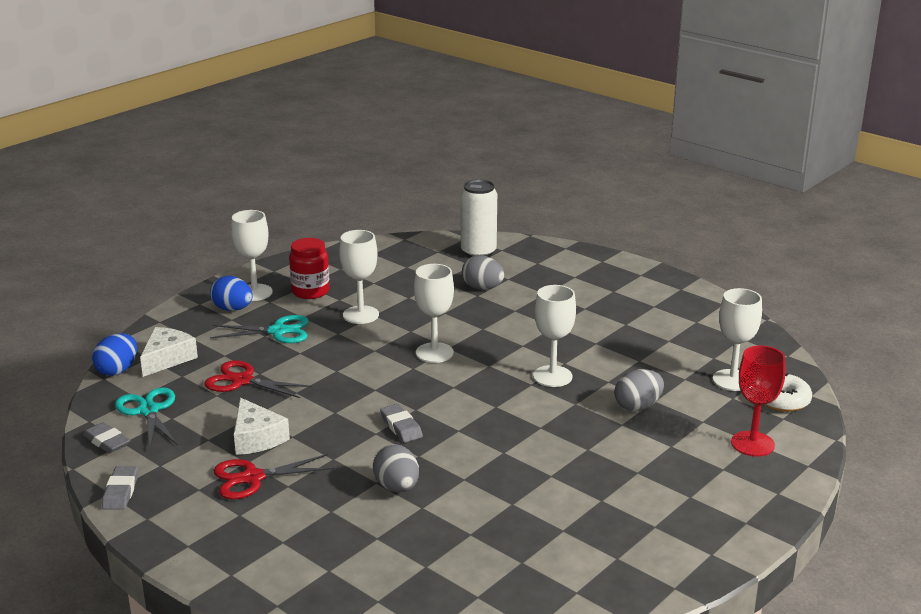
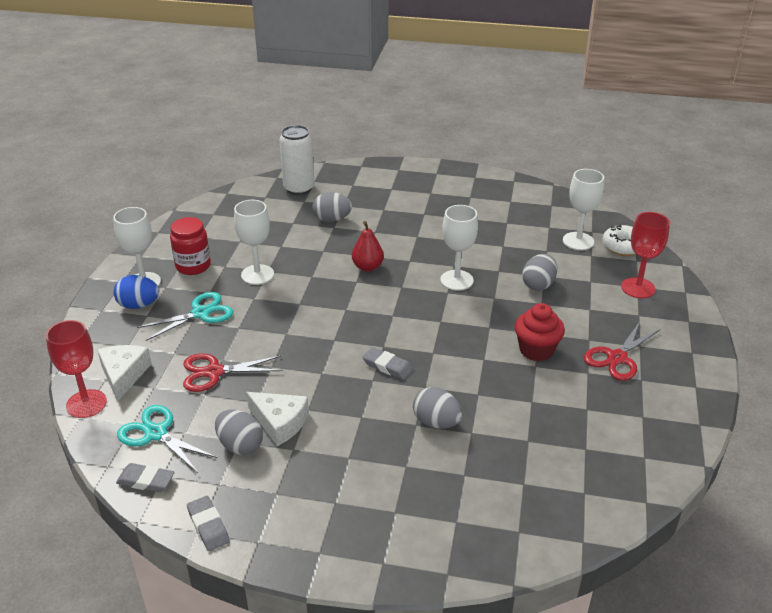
camera: 30 degrees left, 10 degrees up
blue egg [92,333,137,376] -> red goblet [46,320,107,418]
red scissors [213,454,334,499] -> red scissors moved to [584,322,661,381]
white goblet [414,264,454,363] -> none
none -> grey egg [215,410,263,455]
none -> red pear [352,221,384,272]
none -> red cupcake [515,303,565,361]

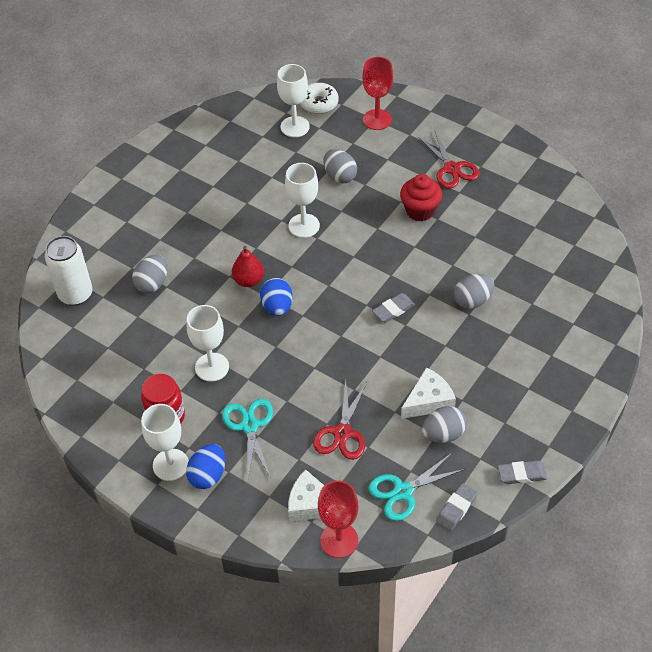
camera: 65 degrees left, 15 degrees up
none -> blue egg [260,278,293,316]

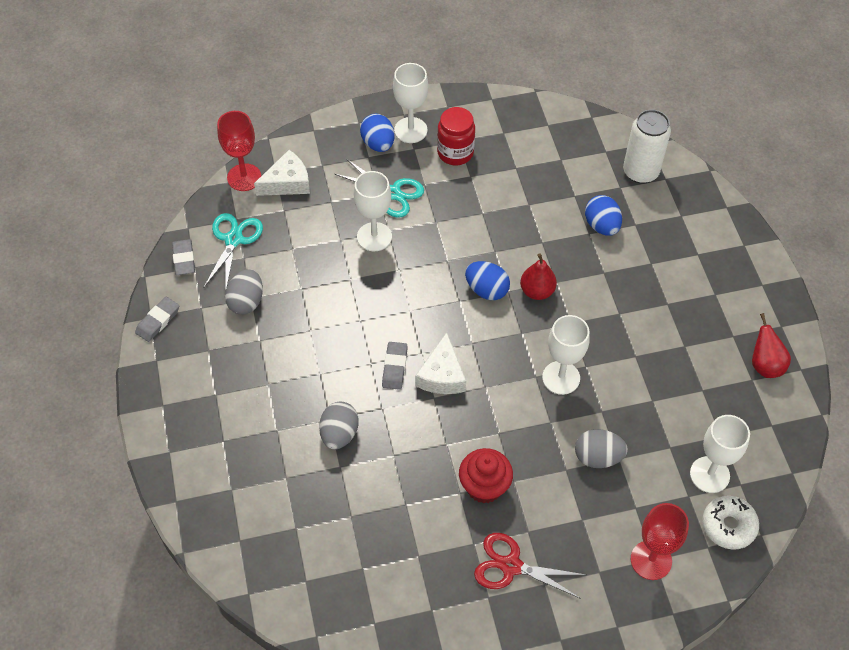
camera: 130 degrees right, 5 degrees up
grey egg [132,255,167,293] -> blue egg [585,195,622,236]
white goblet [187,305,229,382] -> white goblet moved to [354,171,392,251]
red scissors [313,381,367,460] -> none
white cheese [401,367,456,419] -> white cheese moved to [415,332,466,394]
none -> red pear [752,313,791,378]

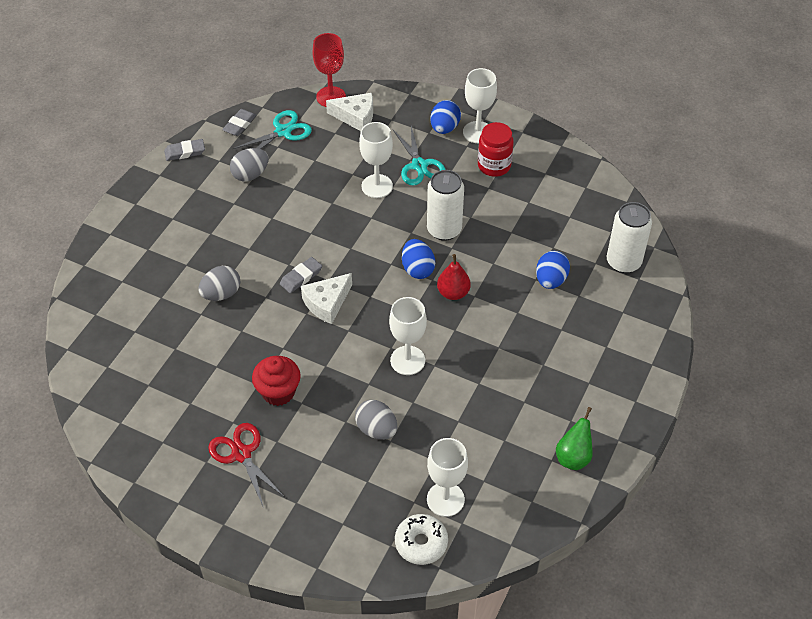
camera: 40 degrees right, 5 degrees down
red goblet [631,503,689,580] -> none
red pear [752,313,791,378] -> green pear [556,407,593,470]
none -> white can [427,170,464,241]

